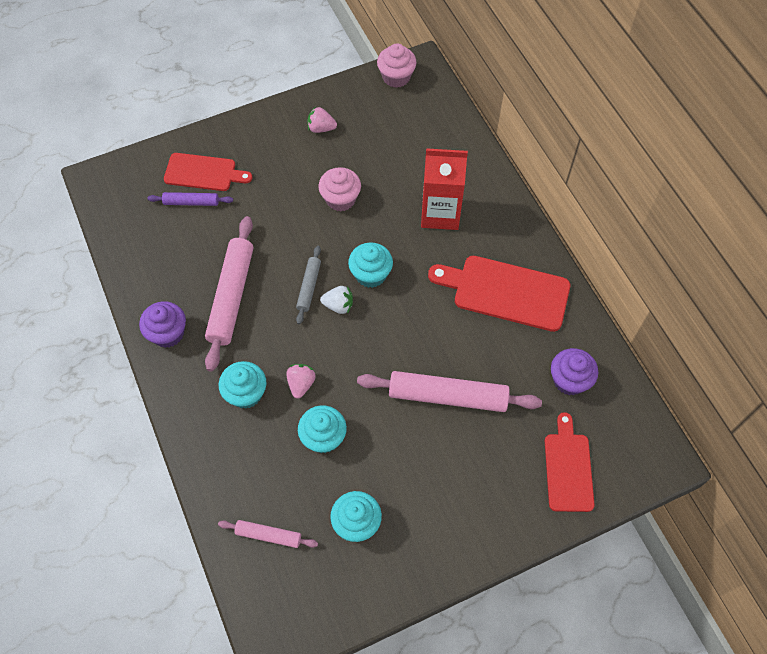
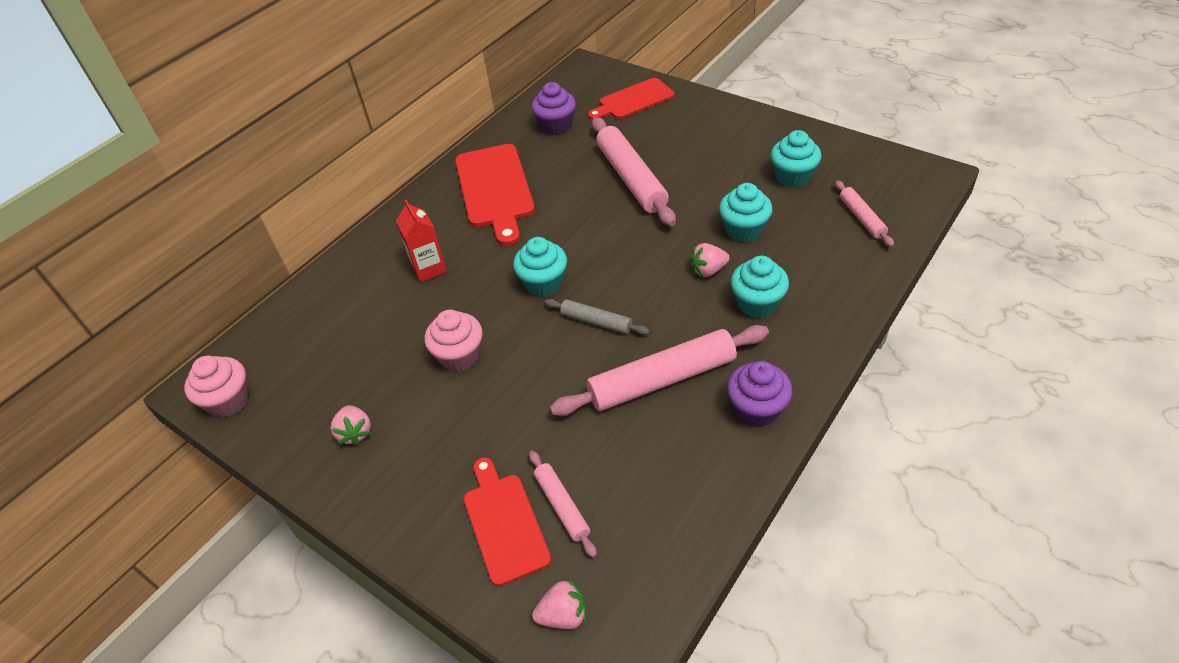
camera: 115 degrees left, 15 degrees down
purple rolling pin [147,192,233,206] -> pink rolling pin [529,450,597,558]
grey rolling pin [296,246,321,324] -> grey rolling pin turned 45 degrees clockwise [545,299,650,335]
white strawberry [320,286,353,314] -> none
red carton [421,148,468,230] -> red carton [396,200,447,282], size x0.64
none -> pink strawberry [532,579,586,629]

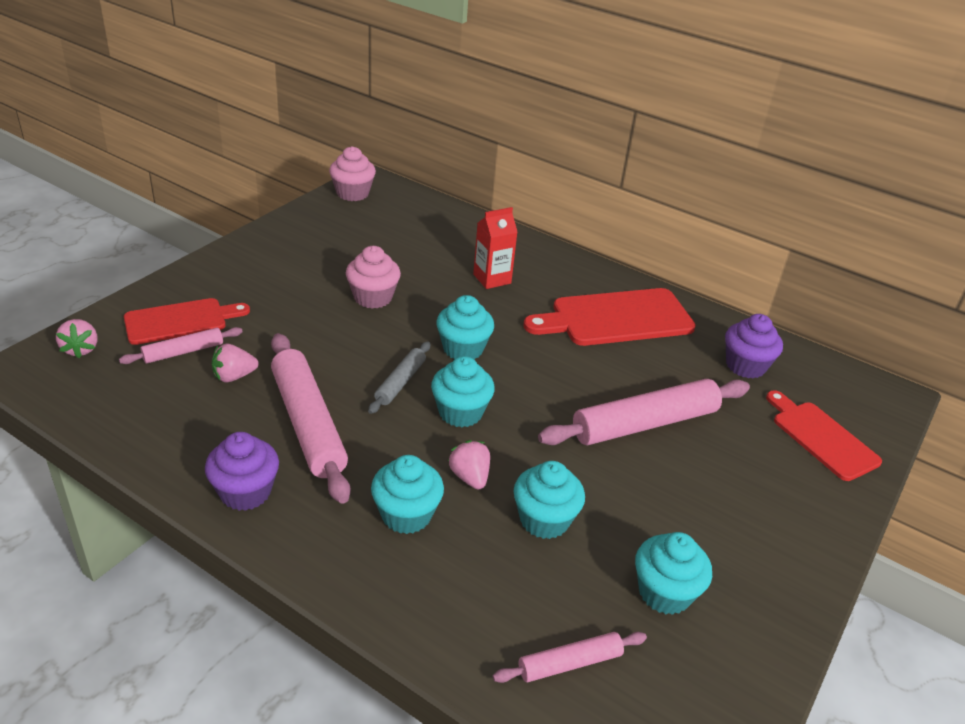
camera: 80 degrees right, 10 degrees down
pink strawberry [330,405,371,445] -> pink strawberry moved to [212,344,259,382]
none -> turquoise cupcake [431,356,495,427]

